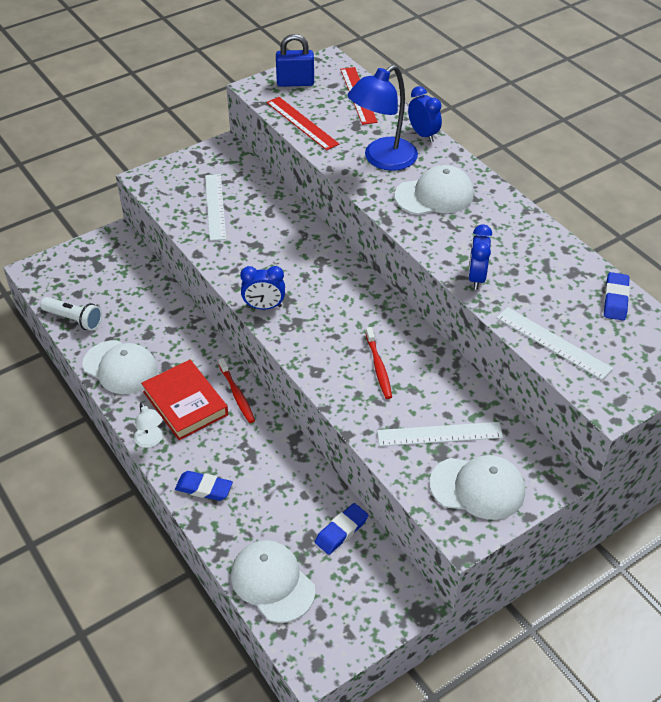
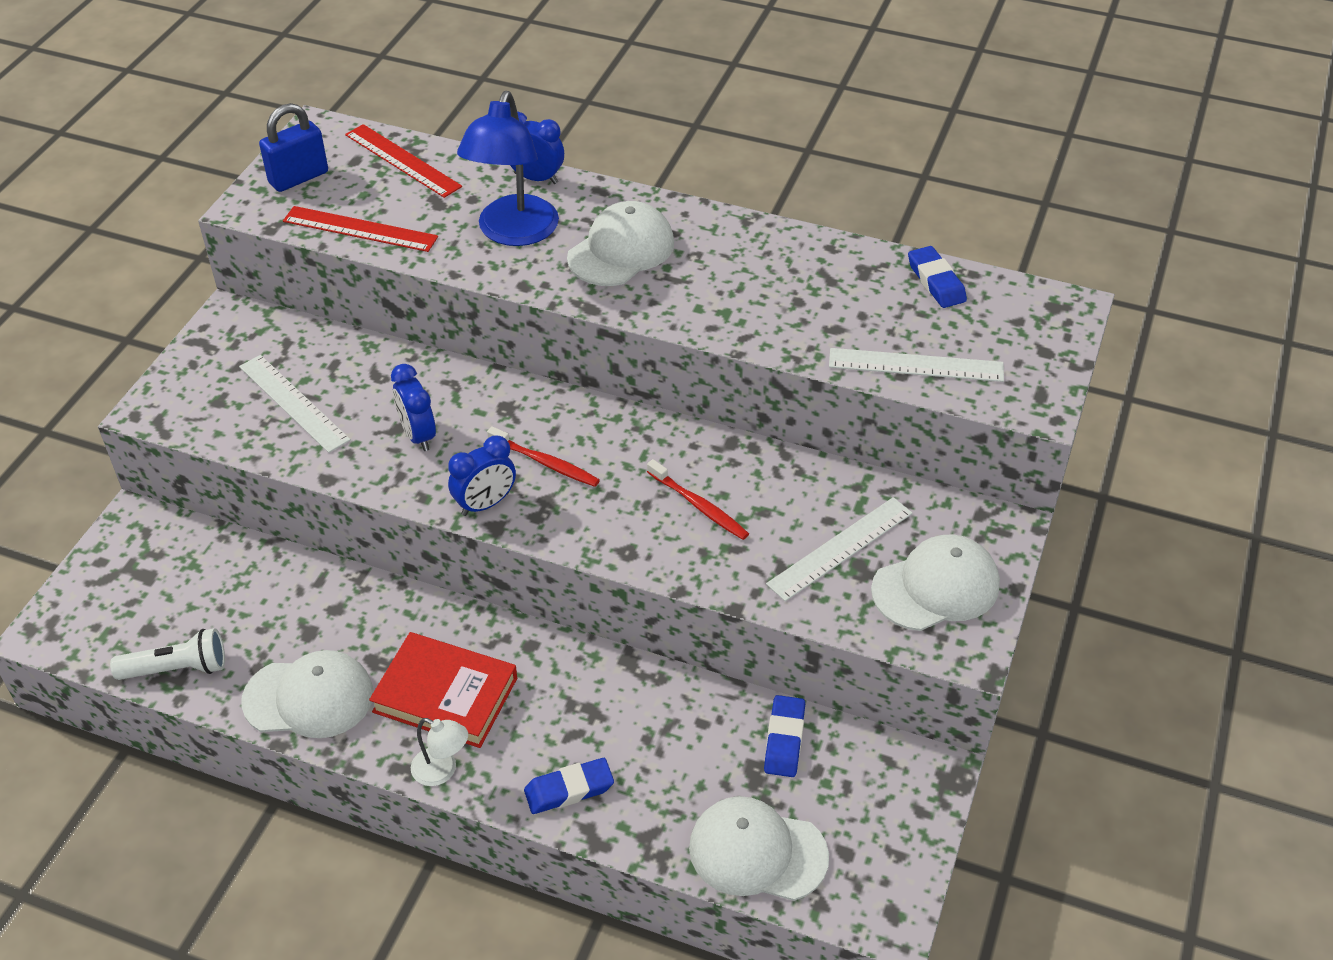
camera: 35 degrees left, 0 degrees up
red toothbrush [218,358,255,423] -> red toothbrush moved to [487,426,600,487]
blue clock [468,224,492,290] -> blue clock moved to [391,364,436,451]

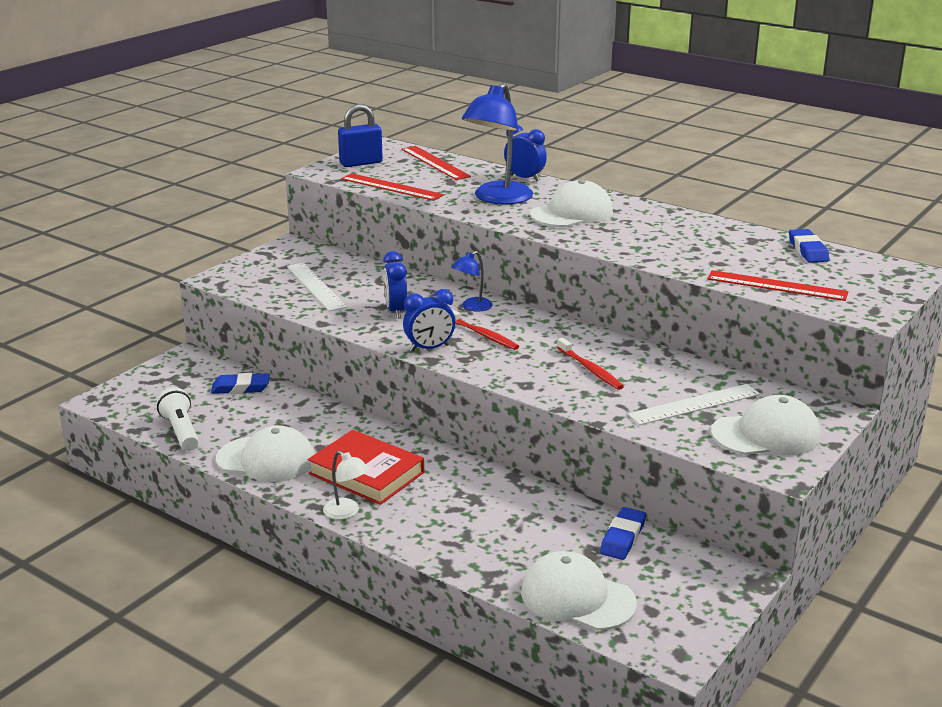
camera: 15 degrees right, 20 degrees down
white flashlight [110,628,225,680] -> white flashlight turned 120 degrees counterclockwise [156,387,199,451]
blue eraser [524,758,614,814] -> blue eraser moved to [211,373,270,394]
white ruler [829,348,1004,382] -> red ruler [707,270,849,301]
none -> blue lamp [452,251,493,312]

